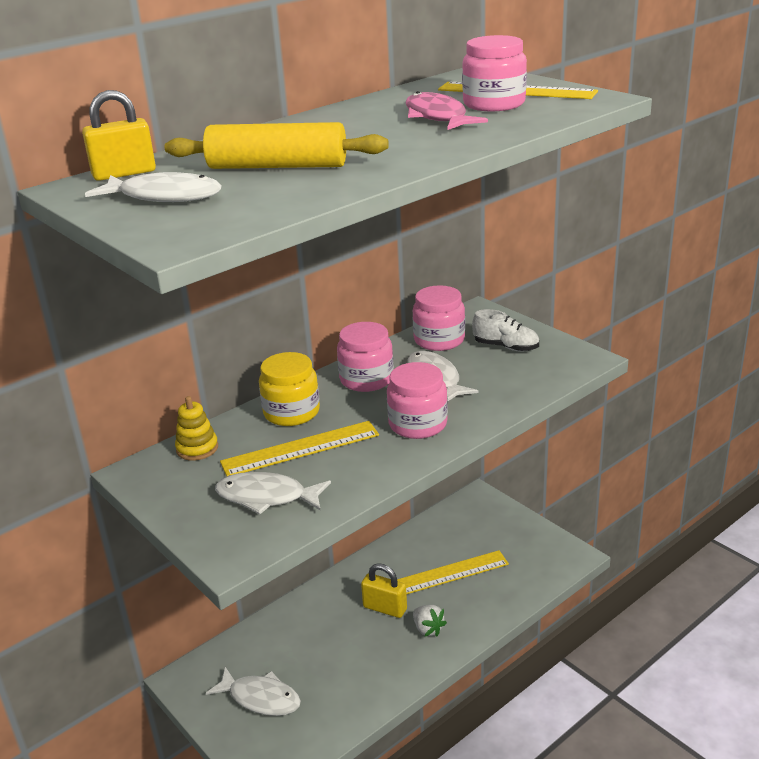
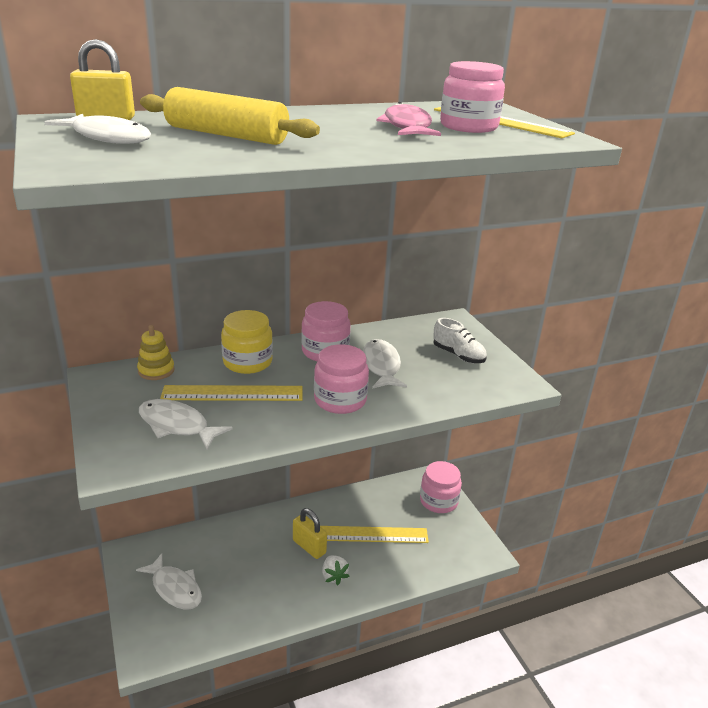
camera: 15 degrees right, 0 degrees up
pink jar [413,285,465,351] -> pink jar moved to [420,461,462,513]

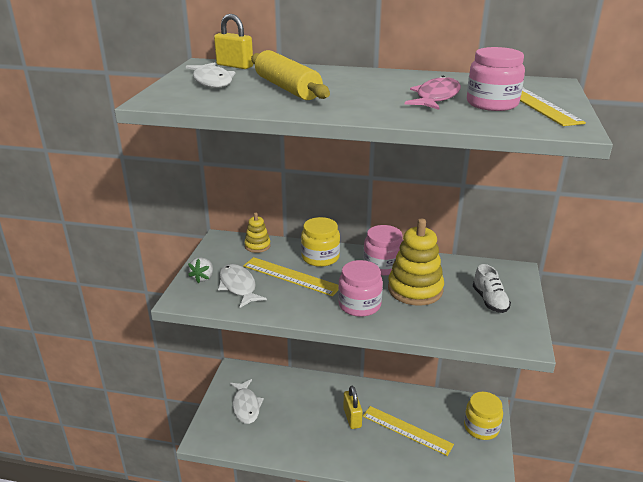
camera: 35 degrees right, 0 degrees up
white strawberry [322,555,349,585] -> white strawberry moved to [188,258,213,283]
white fish [363,339,407,389] -> yellow stacking toy [388,218,444,306]
pink jar [420,461,462,513] -> yellow jar [464,392,503,440]

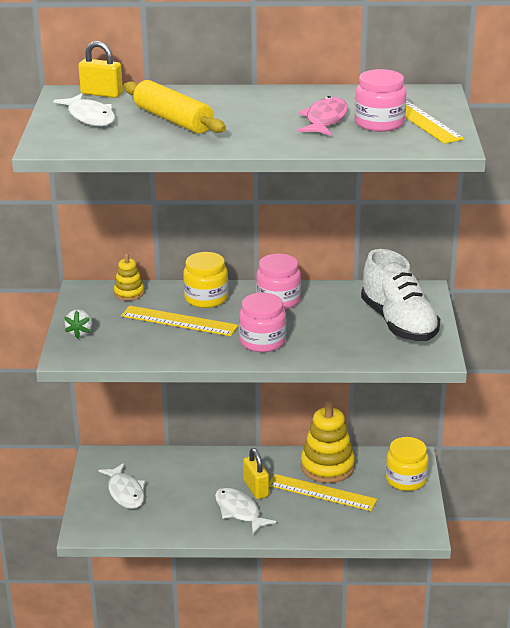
camera: 10 degrees left, 0 degrees up
white fish [218,264,267,308] -> white fish moved to [215,487,276,534]
yellow stacking toy [388,218,444,306] -> yellow stacking toy moved to [301,401,355,483]
white shoe [473,264,511,313] -> white shoe [361,249,440,341], size x1.94

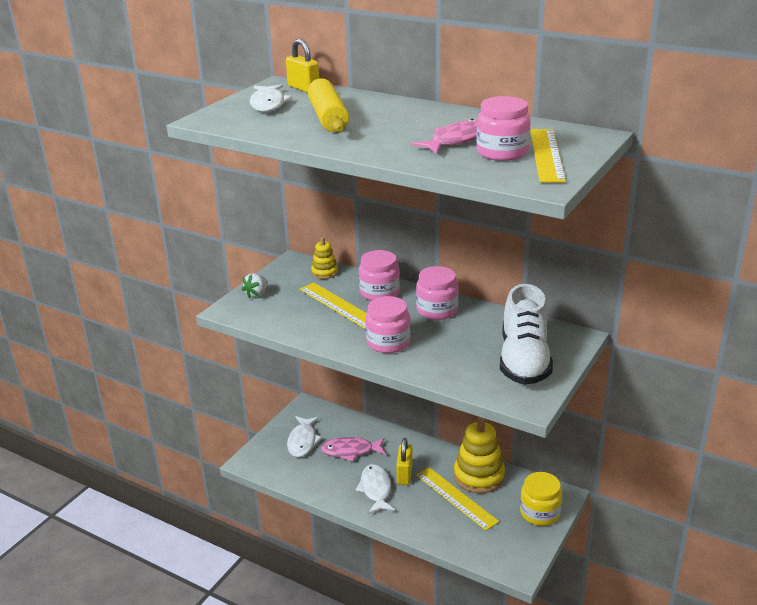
camera: 30 degrees right, 0 degrees up
yellow jar [183,252,228,308] -> pink jar [359,250,400,301]
none -> pink fish [321,437,386,461]

